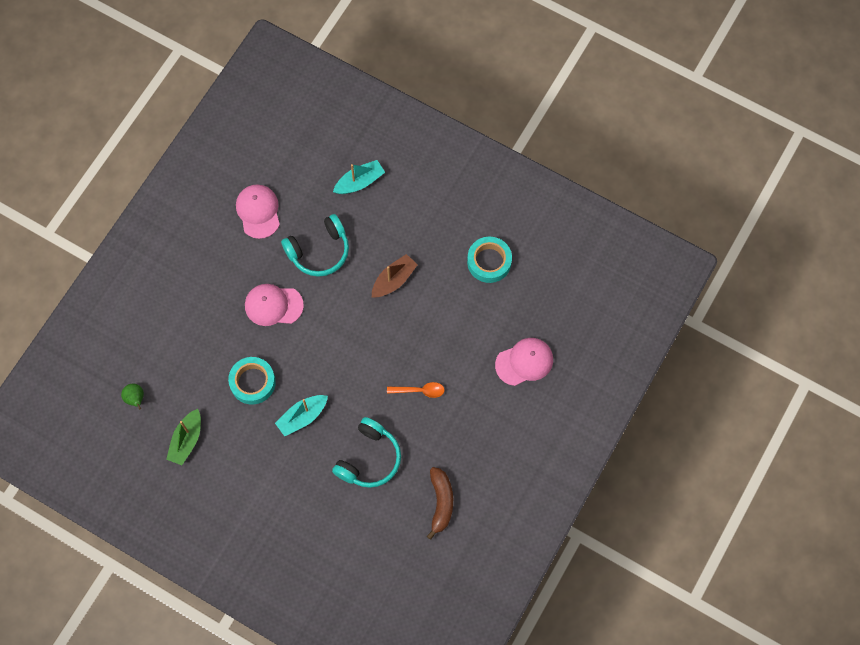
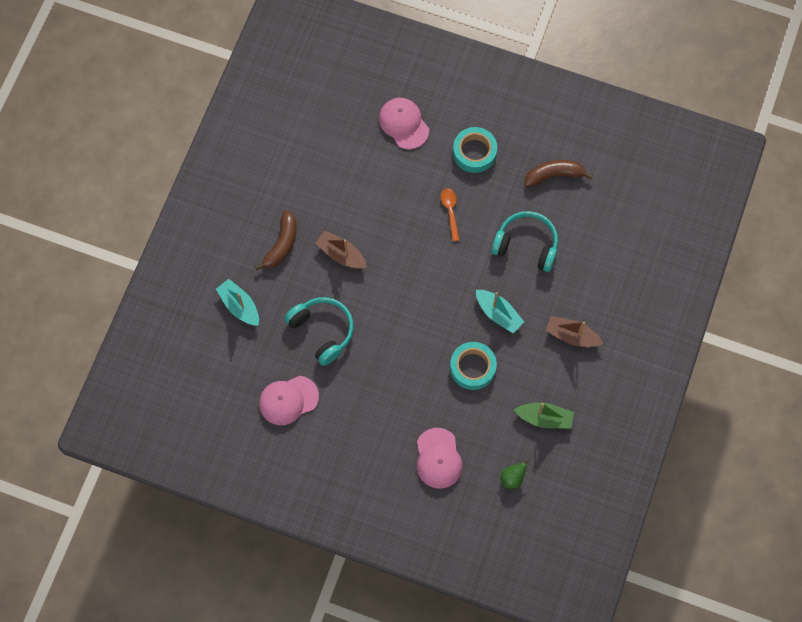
camera: 100 degrees left, 0 degrees up
pink cap [245,284,304,326] -> pink cap moved to [417,428,462,489]
turquoise tape [467,237,512,283] -> turquoise tape moved to [453,127,497,173]
none -> brown banana [255,210,297,270]
none -> brown boat [545,316,603,347]

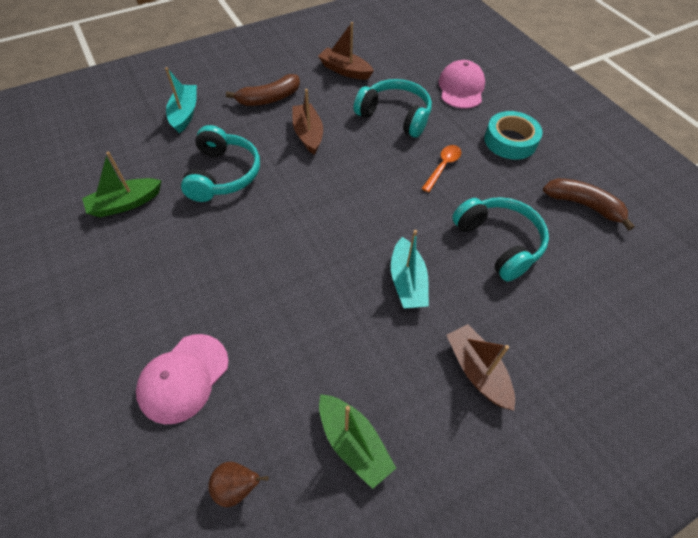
camera: 40 degrees right, 15 degrees down
pink cap [259,376,319,425] -> green boat [82,152,162,217]
turquoise tape [450,342,497,390] -> none
green pear [501,458,530,489] -> brown pear [208,462,269,507]
none -> brown boat [318,22,374,80]
none -> turquoise headphones [353,79,432,138]

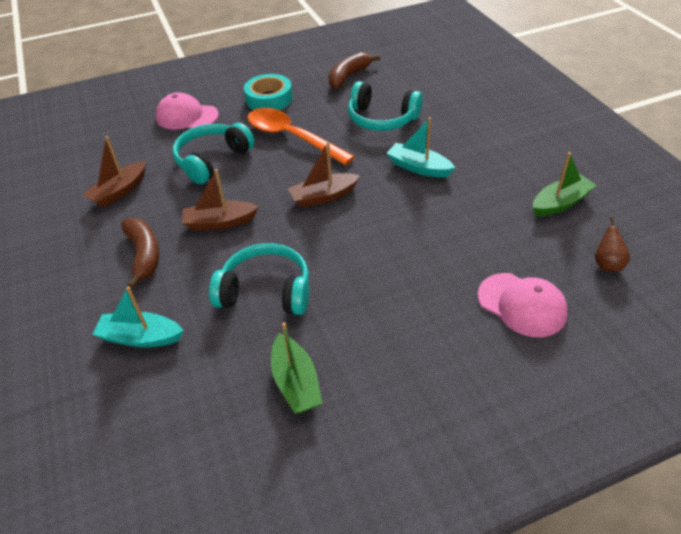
camera: 80 degrees left, 10 degrees down
turquoise boat [391,230,429,308] -> turquoise boat turned 150 degrees counterclockwise [387,117,455,178]
orange spoon [421,145,461,192] -> orange spoon [247,108,355,165], size x1.99
brown boat [447,324,515,411] -> brown boat moved to [288,142,360,208]
turquoise headphones [452,197,549,281] -> turquoise headphones turned 135 degrees counterclockwise [348,81,423,131]

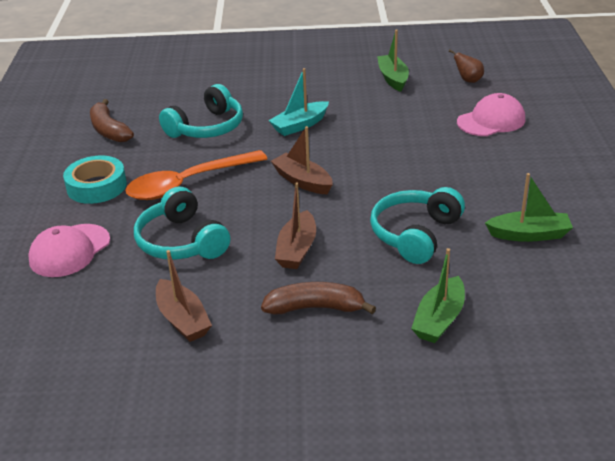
camera: 70 degrees left, 10 degrees down
turquoise boat [92,286,184,347] -> green boat [411,248,465,343]
brown boat [288,142,360,208] -> brown boat turned 135 degrees clockwise [271,126,333,194]

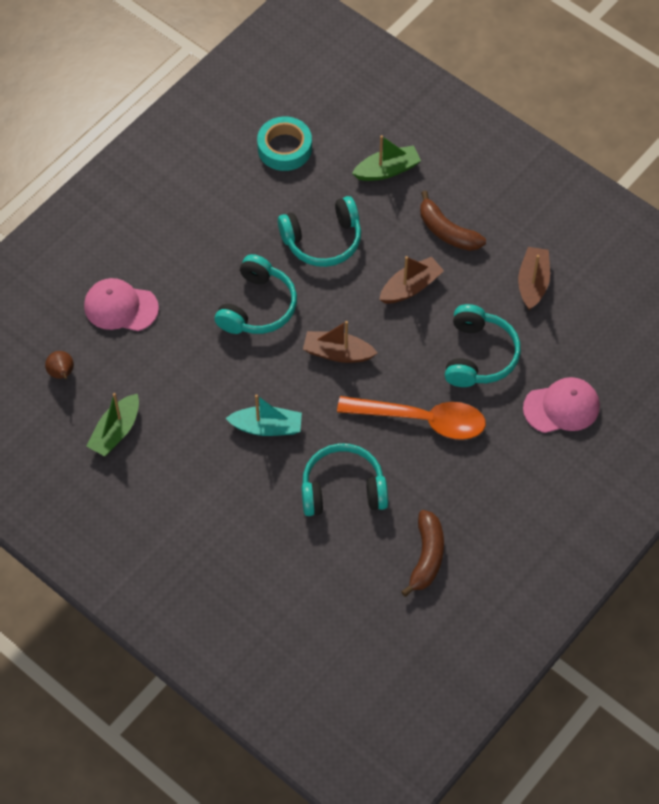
camera: 140 degrees left, 25 degrees up
turquoise tape [63,156,127,204] -> turquoise tape moved to [257,116,312,171]
brown boat [271,126,333,194] -> brown boat turned 105 degrees clockwise [303,321,377,363]
green boat [485,173,573,242] -> none
none -> turquoise headphones [215,254,297,334]

